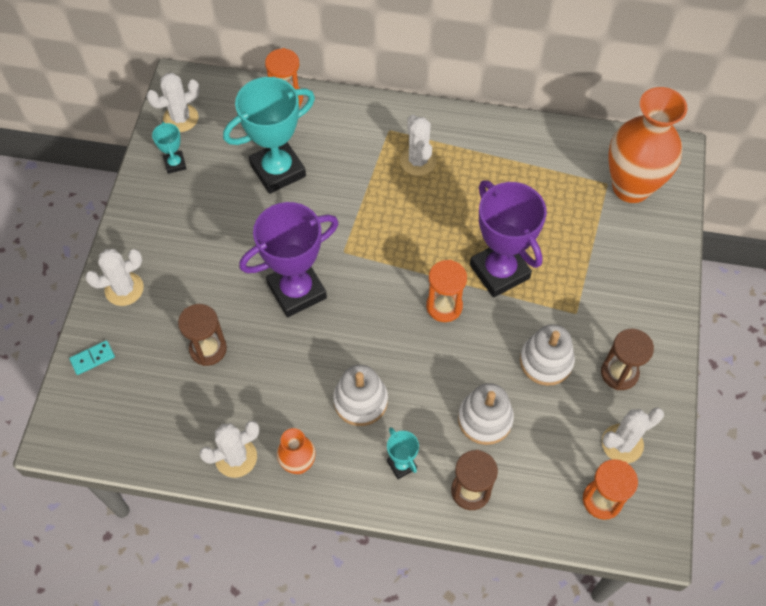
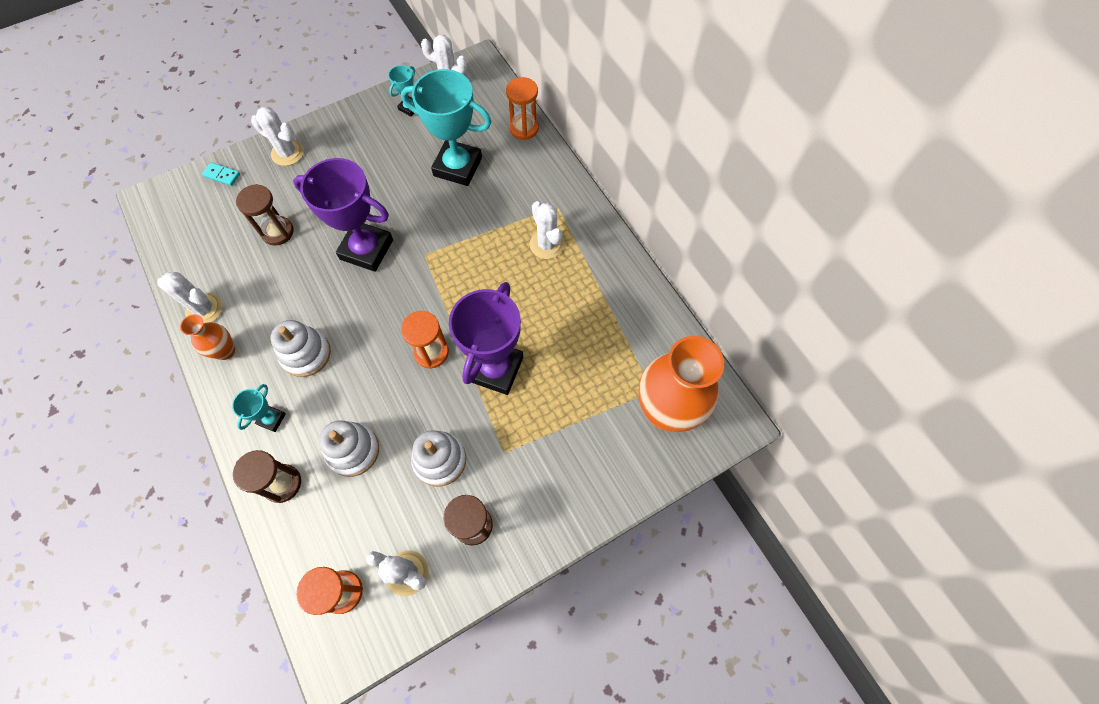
camera: 50 degrees right, 5 degrees up
white cactus [400,115,436,176] -> white cactus turned 60 degrees counterclockwise [530,201,564,259]

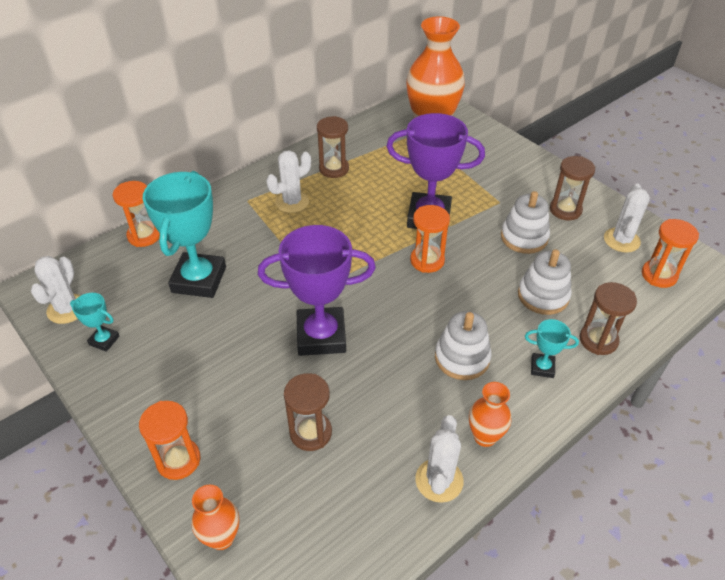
camera: 100 degrees left, 20 degrees down
turquoise domino [202,162,240,186] -> orange vase [191,485,239,550]
white cactus [251,107,304,166] -> orange hourglass [139,401,200,480]
purple trophy [293,158,393,272] -> purple trophy turned 75 degrees clockwise [258,225,376,356]
none -> brown hourglass [317,116,349,178]

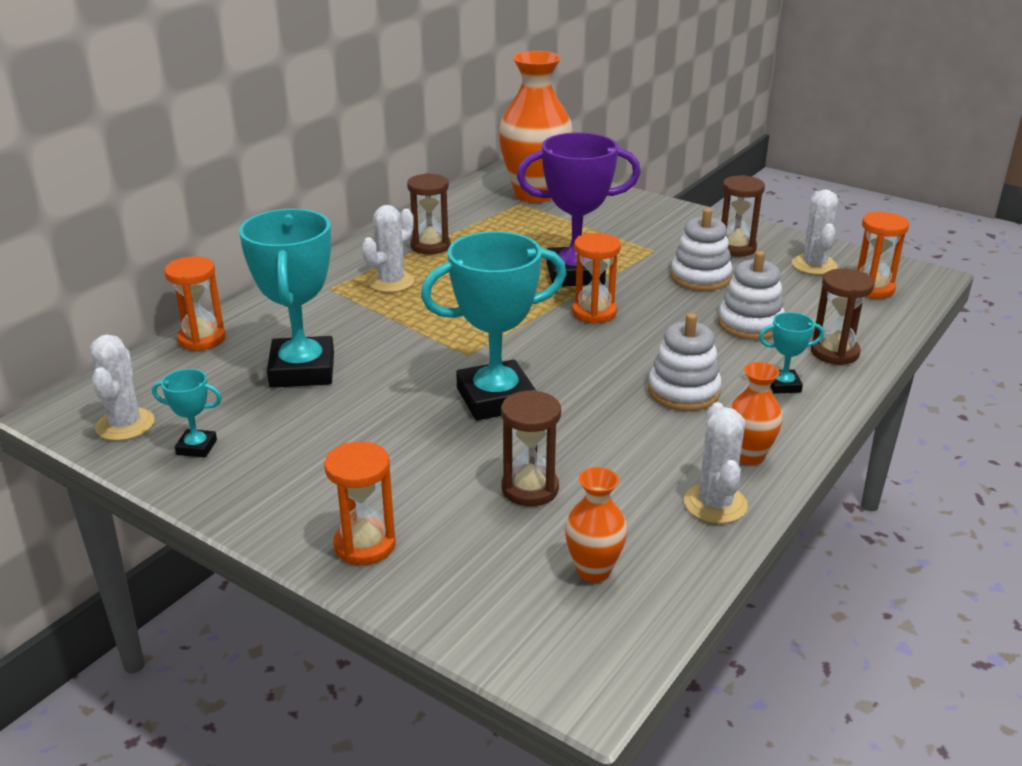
camera: 15 degrees left, 15 degrees down
orange vase [191,485,239,550] -> orange vase moved to [565,467,627,582]
purple trophy [258,225,376,356] -> turquoise trophy [421,231,566,420]

